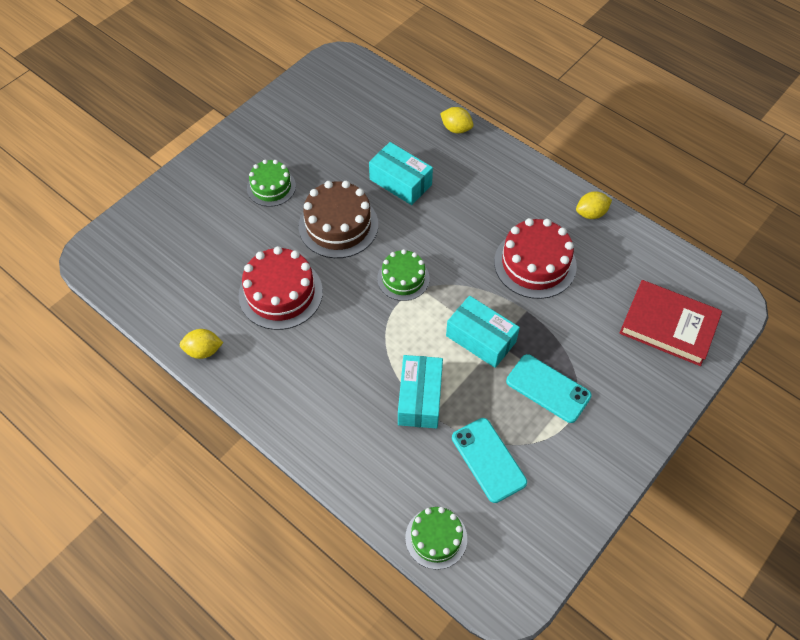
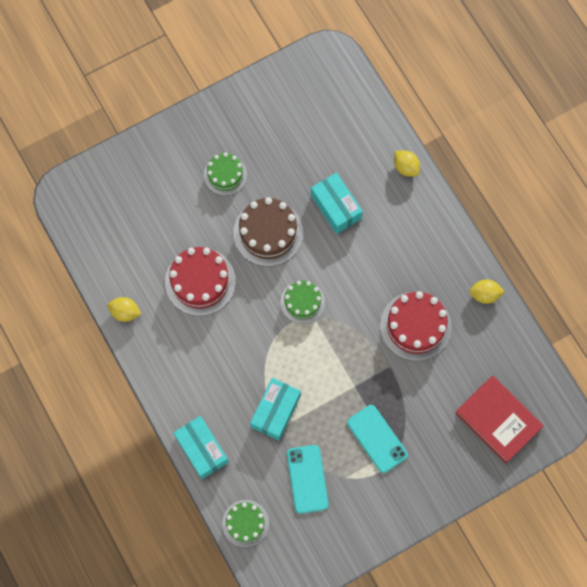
camera: 20 degrees right, 15 degrees up
turquoise box [446,296,520,368] -> turquoise box moved to [173,416,229,479]

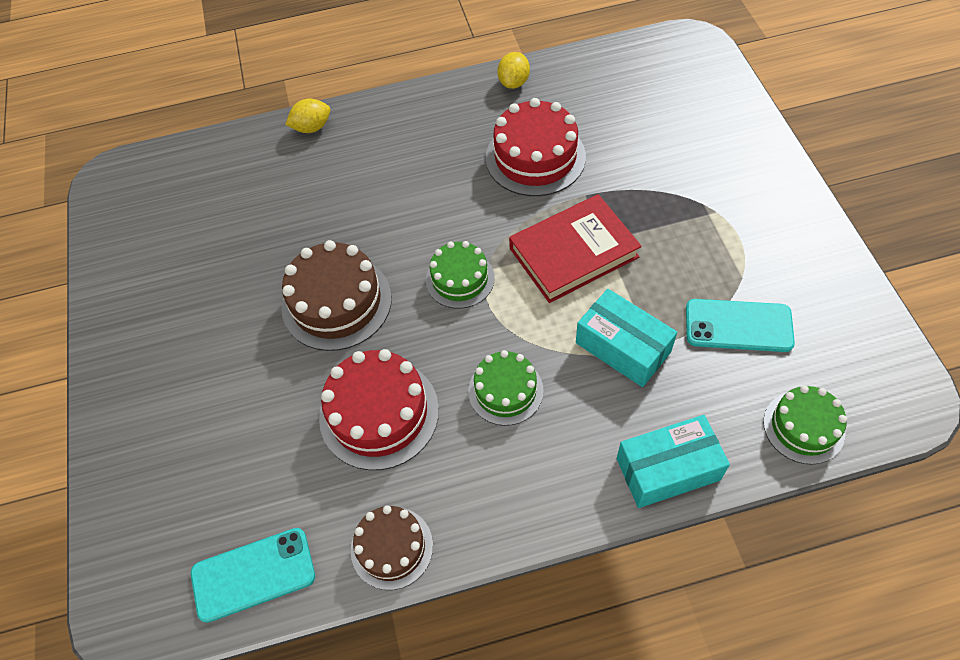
camera: 70 degrees left, 15 degrees down
yellow lemon [108,297,141,322] -> brown cake [351,505,433,590]
green cake [204,153,247,196] -> green cake moved to [468,350,544,426]
turquoise box [311,173,363,234] -> none
turquoise phone [347,405,408,473] -> turquoise phone moved to [191,528,315,623]
red book [455,376,544,463] -> red book moved to [509,194,642,303]

